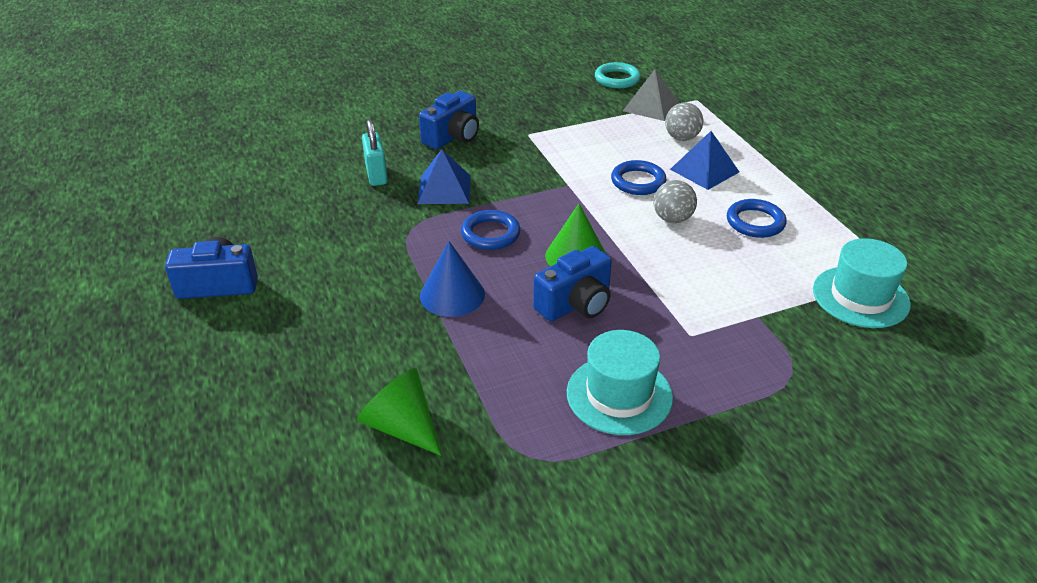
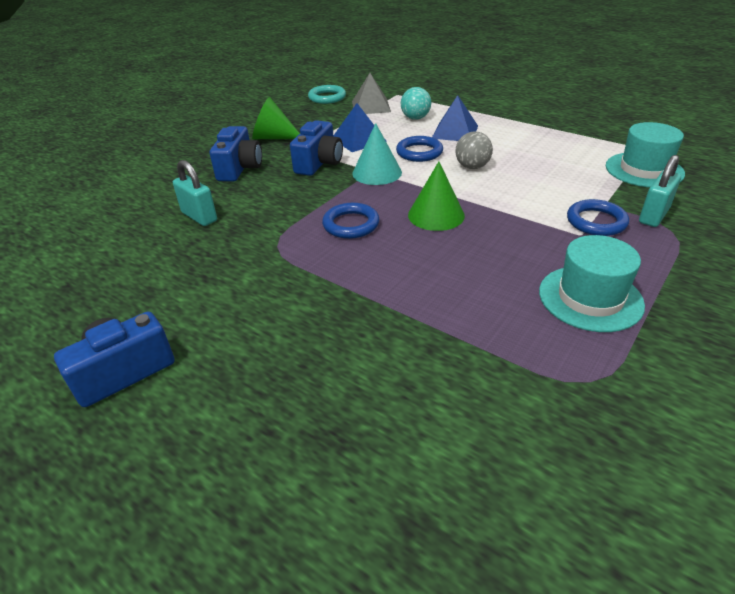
camera: 30 degrees left, 0 degrees up
green cone [357,368,441,456] -> green cone moved to [252,97,300,139]
blue pyramid [417,149,471,204] -> blue pyramid moved to [333,103,387,152]
blue cone [420,241,485,317] -> none
blue camera [533,246,612,321] -> blue camera moved to [290,120,343,176]
grey ball [665,102,703,141] -> turquoise ball [401,87,431,120]
blue ring [727,199,787,238] -> blue ring moved to [567,199,629,236]
none -> turquoise cone [352,123,402,185]
none -> turquoise padlock [639,155,681,227]

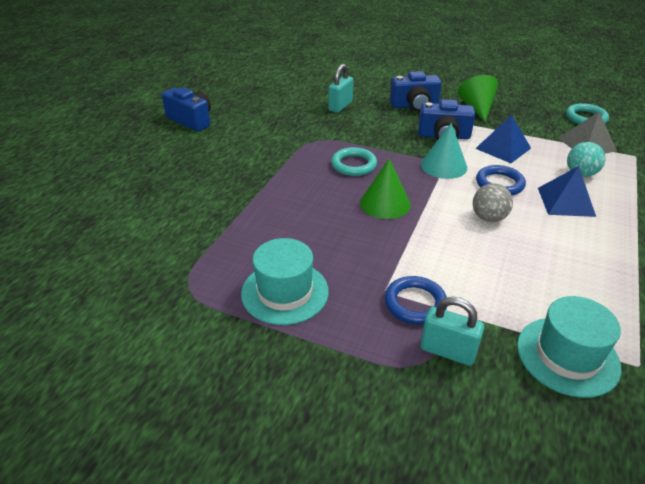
camera: 75 degrees right, 0 degrees up
blue ring [322,203,379,239] -> turquoise ring [331,147,377,176]

